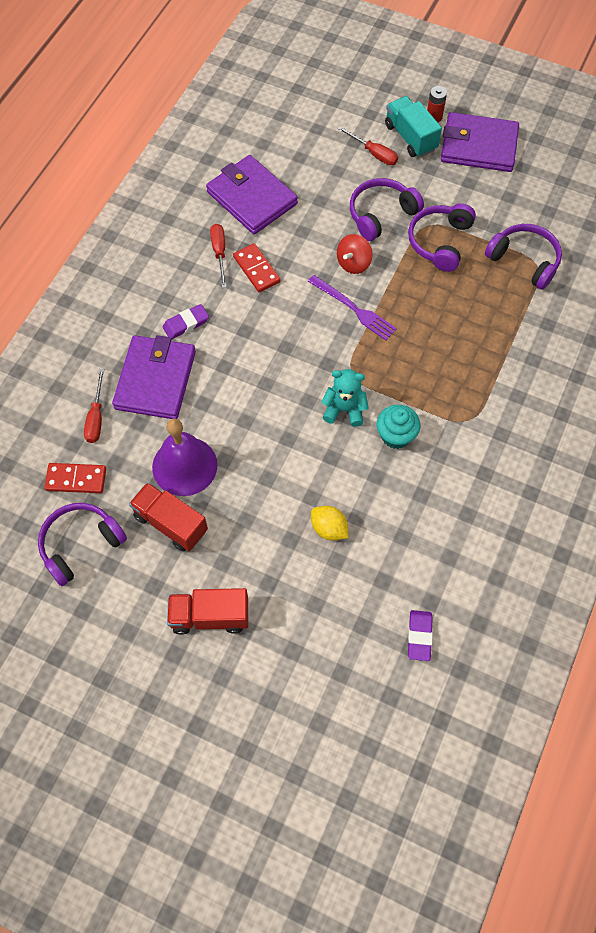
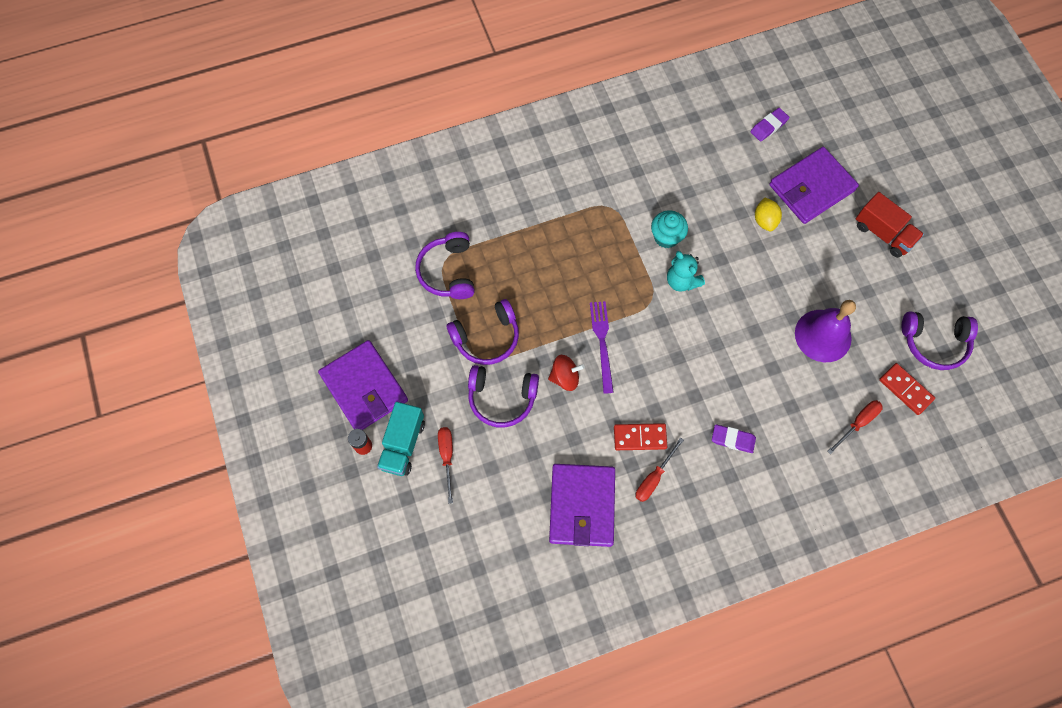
camera: 135 degrees left, 5 degrees up
purple wallet [112,335,196,419] -> purple wallet moved to [769,147,859,224]
red truck [129,482,208,552] -> none
red domino [233,243,281,293] -> red domino turned 75 degrees clockwise [614,423,667,450]

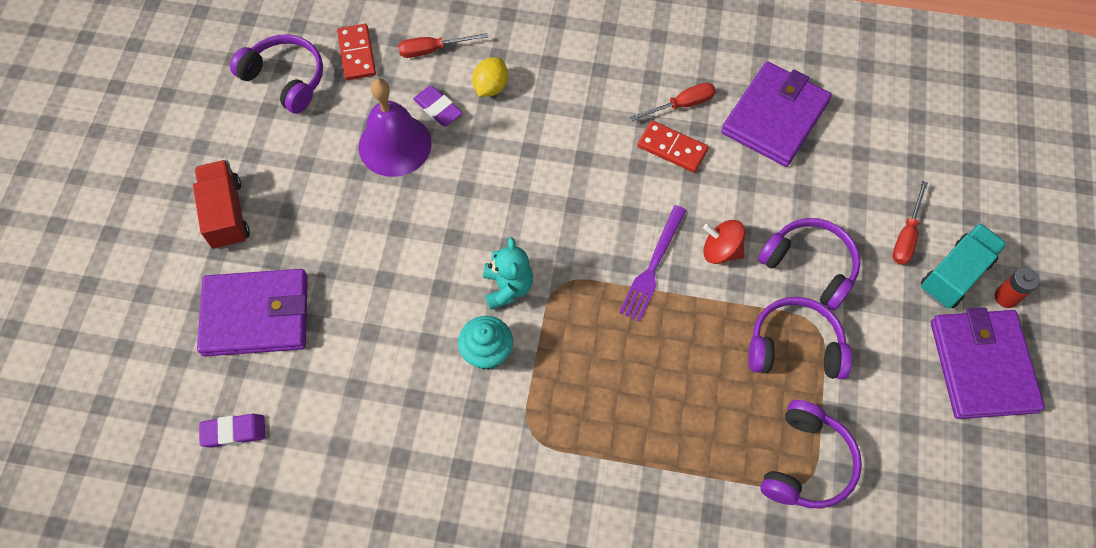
camera: 150 degrees left, 5 degrees down
purple eraser [712,424,756,453] -> purple eraser moved to [413,86,463,126]
yellow lemon [755,198,782,231] -> yellow lemon moved to [473,57,508,97]

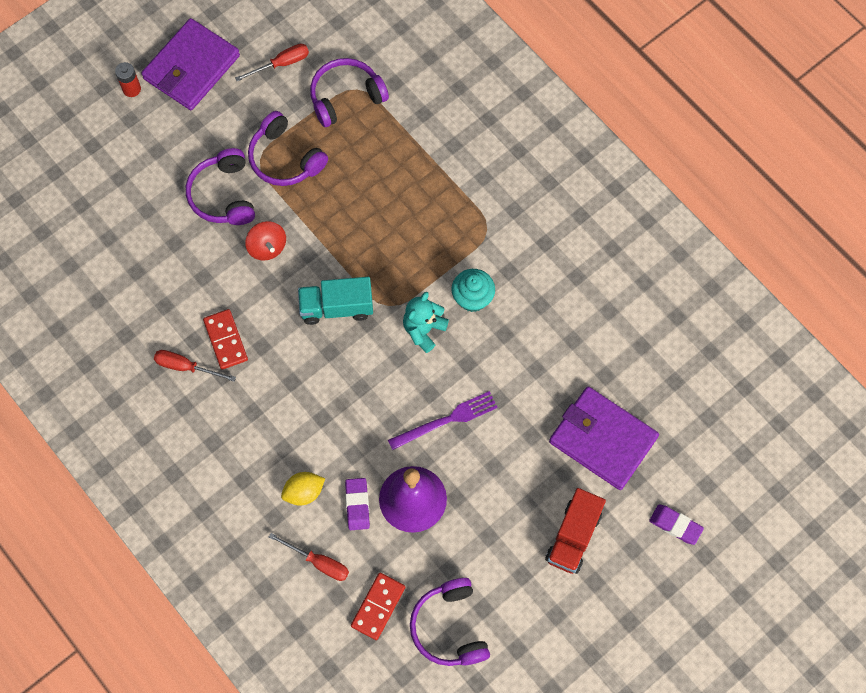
camera: 140 degrees left, 5 degrees up
purple eraser [199,414,265,448] -> purple eraser moved to [649,505,704,545]
purple fork [619,205,687,322] -> purple fork moved to [388,391,498,450]
purple wallet [721,62,832,167] -> none
red screwdriver [893,181,928,265] -> red screwdriver moved to [235,44,309,81]
turquoise truck [921,223,1007,309] -> turquoise truck moved to [298,277,373,325]

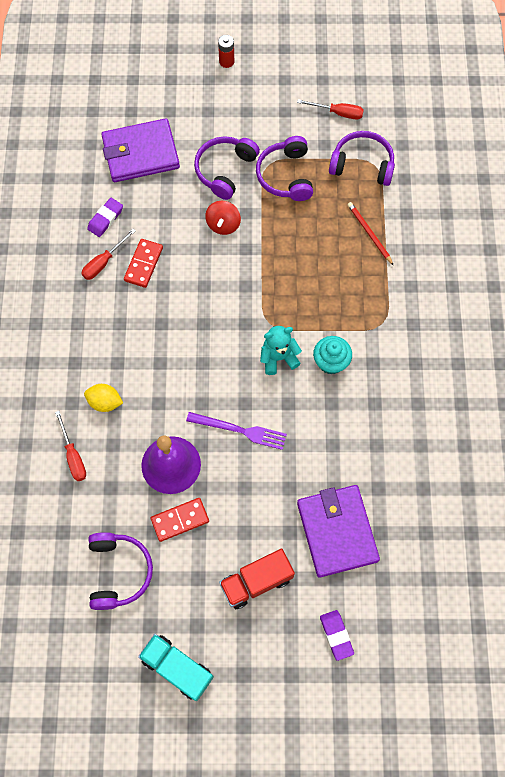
camera: 40 degrees right, 0 degrees up
purple wallet [141,18,240,110] -> purple wallet moved to [101,118,180,182]
red screwdriver [154,350,236,382] -> red screwdriver turned 105 degrees counterclockwise [81,229,136,280]
turquoise truck [298,277,373,325] -> turquoise truck moved to [138,634,214,701]
purple eraser [345,478,370,530] -> purple eraser moved to [87,198,123,237]
red domino [351,573,405,640] -> red domino moved to [151,498,209,542]
purple headphones [410,578,490,666] -> purple headphones turned 150 degrees clockwise [88,532,153,610]
none -> red pencil [348,202,394,266]

